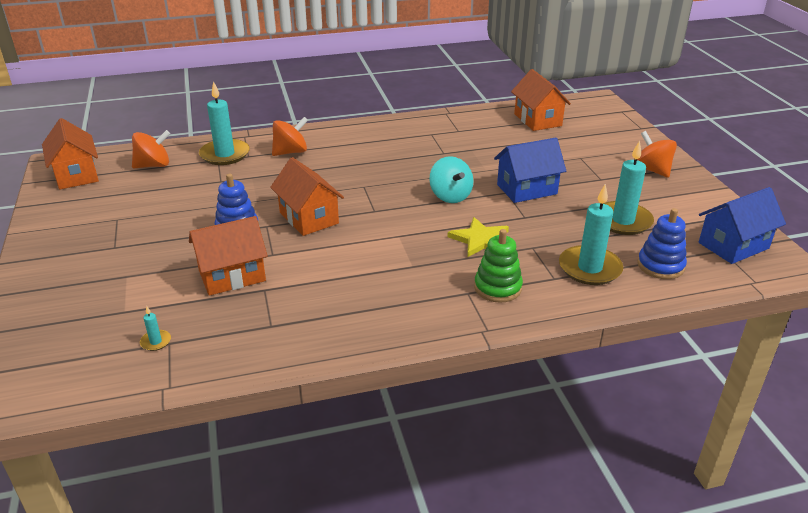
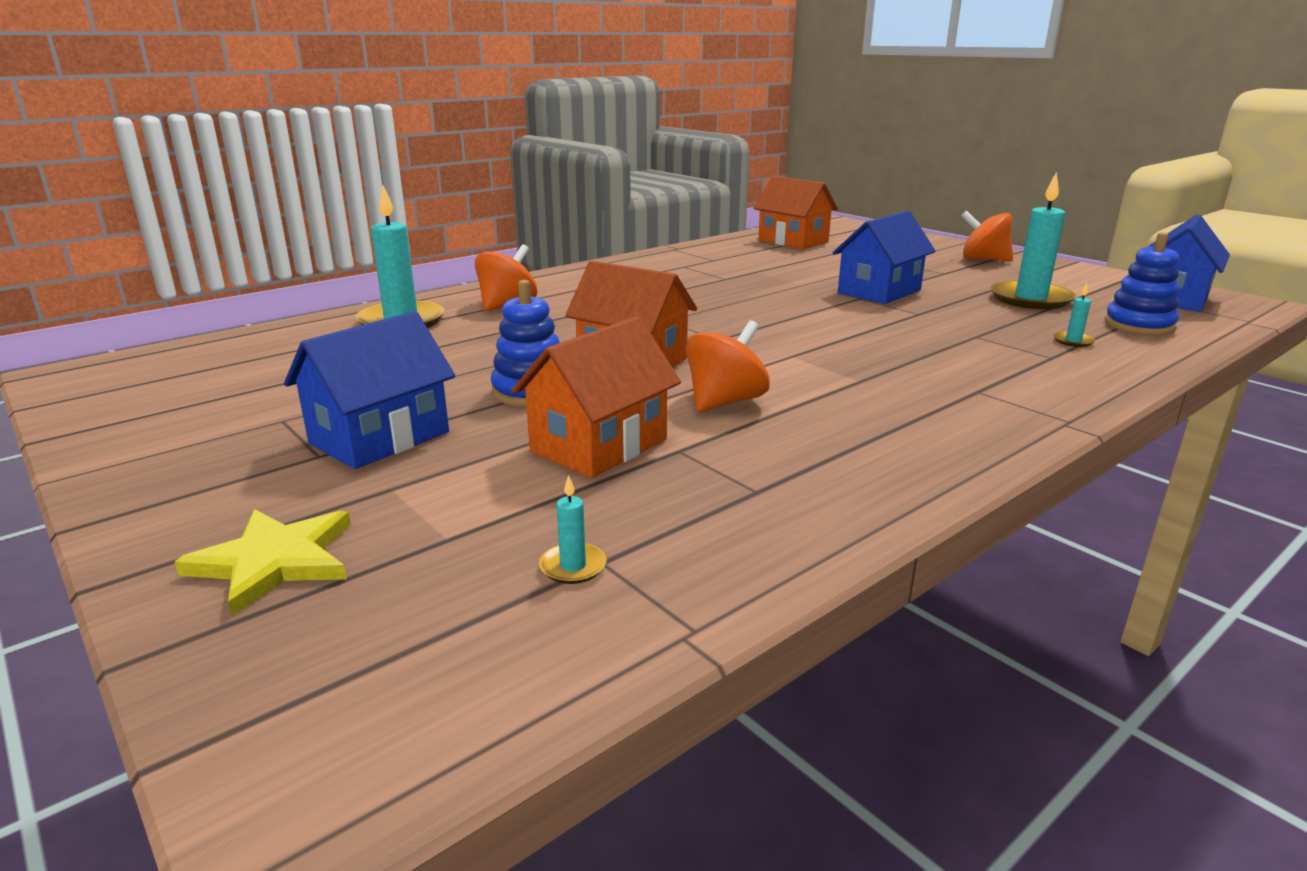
camera: 25 degrees left, 10 degrees down
orange house [42,118,99,190] -> none
orange spinning top [132,130,170,168] -> orange spinning top moved to [686,320,770,412]
turquoise spinning top [429,156,474,203] -> none
yellow star [448,217,509,257] -> yellow star moved to [174,509,351,616]
green stacking toy [474,229,523,303] -> none
turquoise candle [559,184,623,285] -> turquoise candle [1053,283,1096,347], size x0.42
none -> blue house [284,311,455,469]

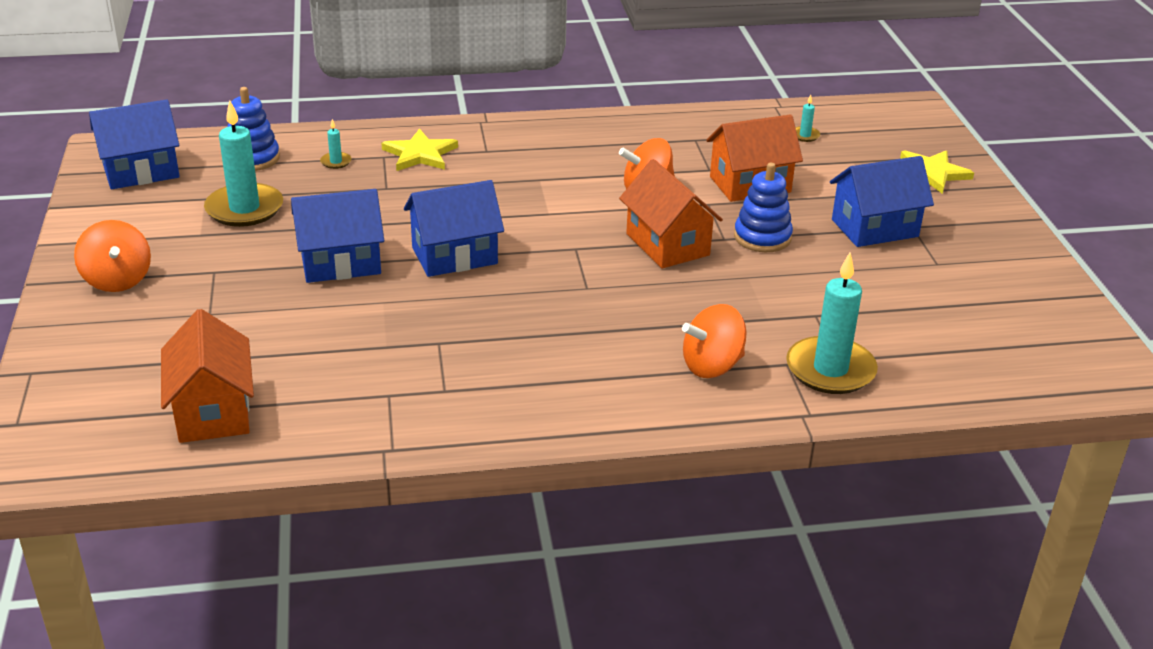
camera: 150 degrees left, 10 degrees up
none -> yellow star [381,129,458,171]
none -> blue house [404,180,504,277]

